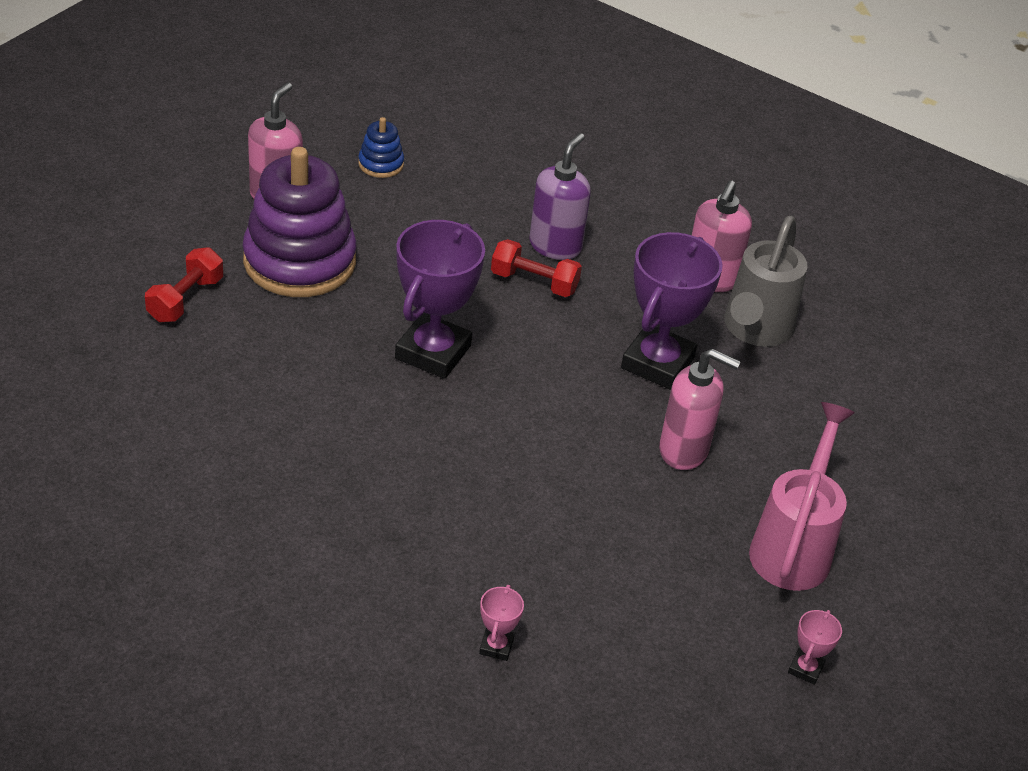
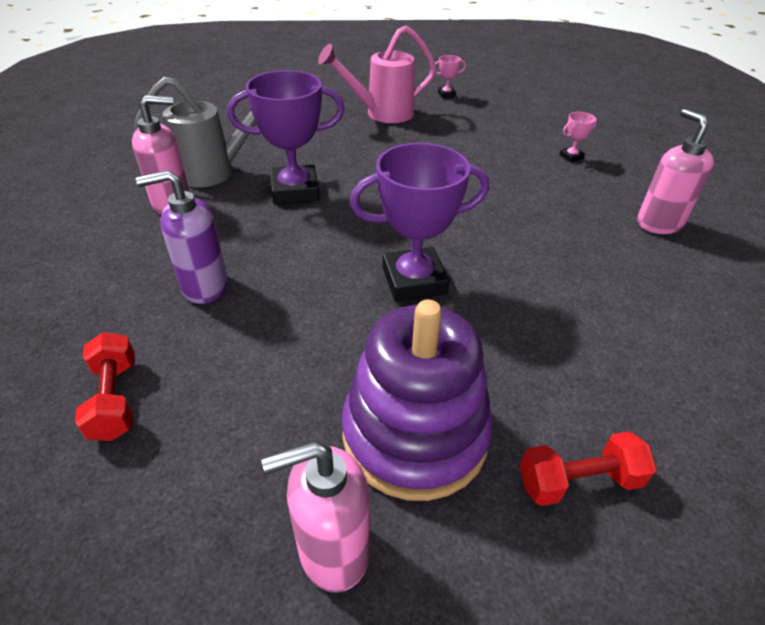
camera: 125 degrees left, 0 degrees up
blue stacking toy [358,117,404,178] -> none
red dumbbell [491,239,582,297] -> red dumbbell moved to [75,332,135,441]
pink soap dispenser [659,348,741,470] -> pink soap dispenser moved to [637,109,714,234]

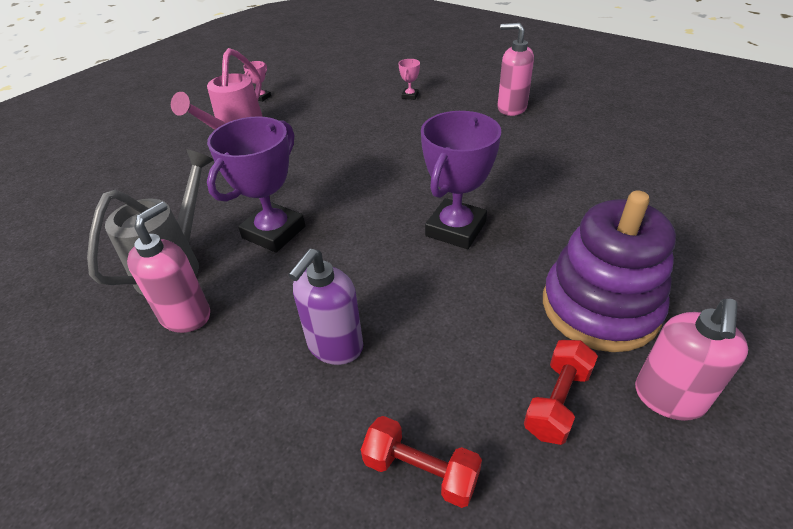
camera: 45 degrees left, 0 degrees up
red dumbbell [520,431,657,506] -> red dumbbell moved to [524,340,598,445]

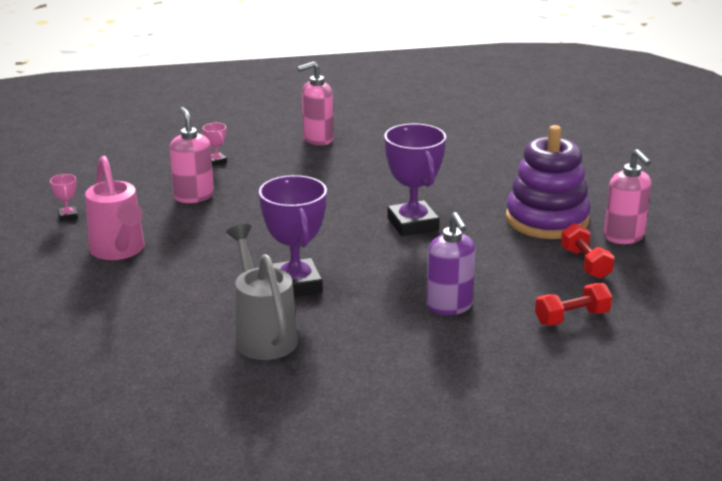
camera: 50 degrees left, 15 degrees down
pink soap dispenser [127,202,210,333] -> pink soap dispenser moved to [169,107,214,203]

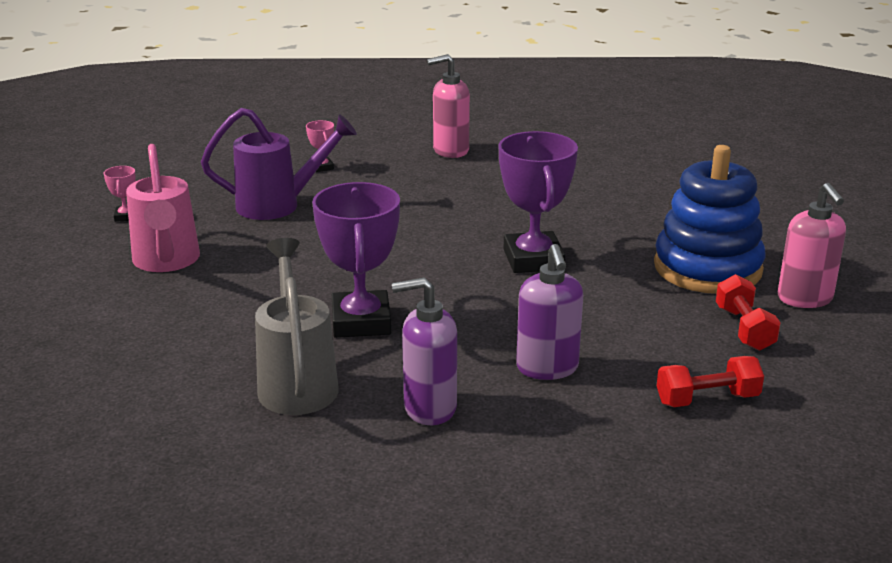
camera: 10 degrees right, 0 degrees up
pink soap dispenser [169,107,214,203] -> purple watering can [201,108,357,220]
purple stacking toy [506,125,591,239] -> blue stacking toy [654,145,766,294]
none -> purple soap dispenser [392,277,457,425]

